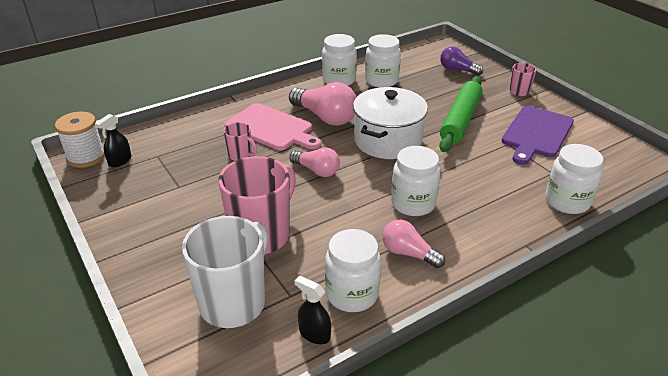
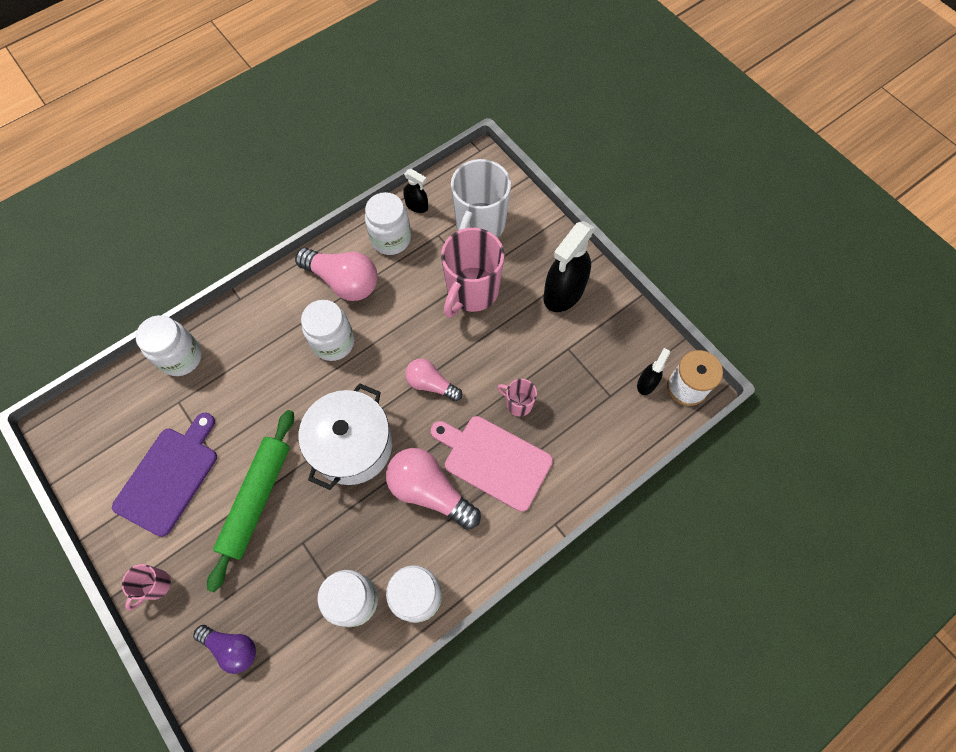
camera: 175 degrees right, 30 degrees up
pink light bulb [382,220,445,268] -> pink light bulb [295,248,378,301], size x1.61
none -> black spray bottle [544,221,595,312]

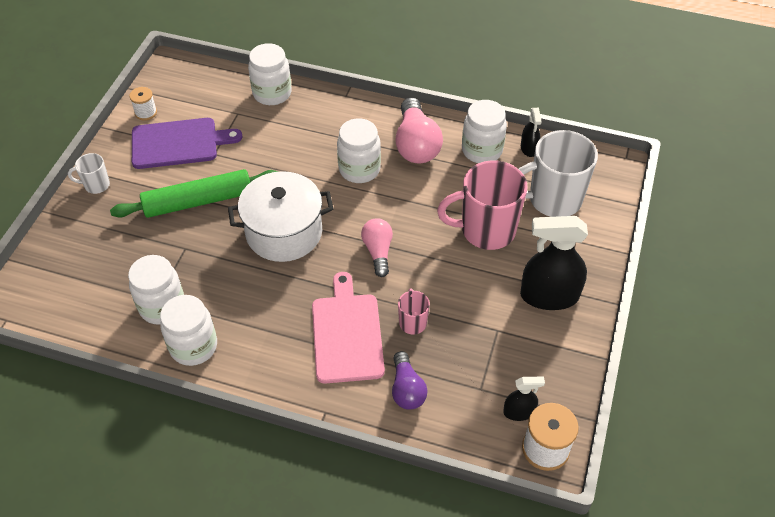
camera: 55 degrees right, 15 degrees down
pink mug [122,564,171,611] -> white mug [68,153,110,194]
purple light bulb [193,625,256,674] -> purple light bulb moved to [392,351,428,410]
pink light bulb [386,448,481,530] -> none
none -> white spool [129,87,157,121]

